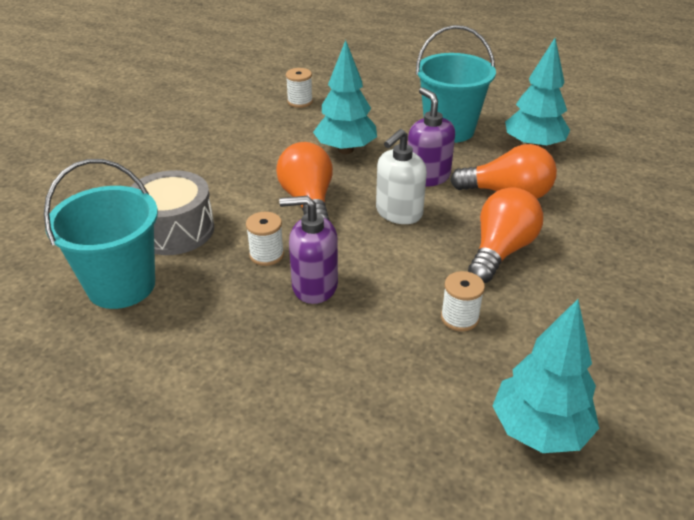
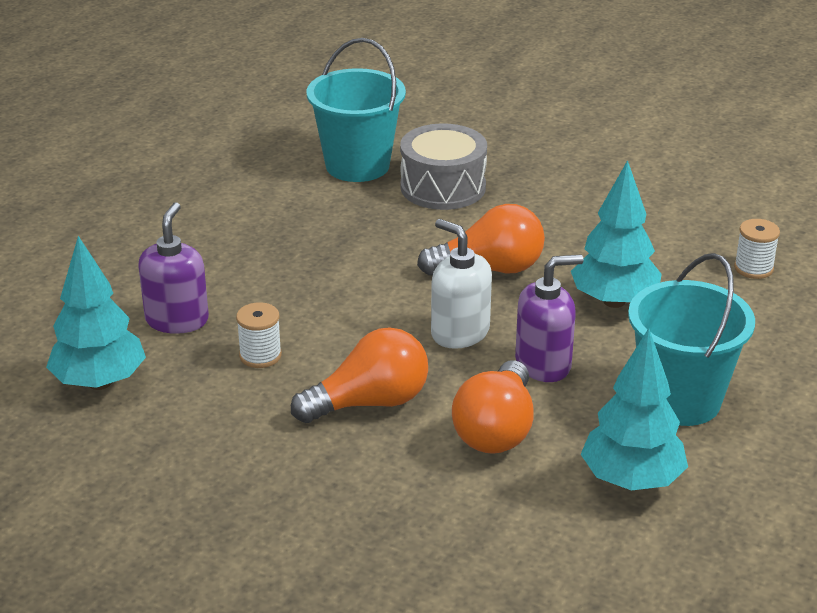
camera: 95 degrees right, 5 degrees down
white spool [246,212,284,266] -> none
purple soap dispenser [279,196,338,304] -> purple soap dispenser moved to [138,202,209,334]
orange light bulb [468,187,543,283] -> orange light bulb turned 60 degrees counterclockwise [291,327,428,423]

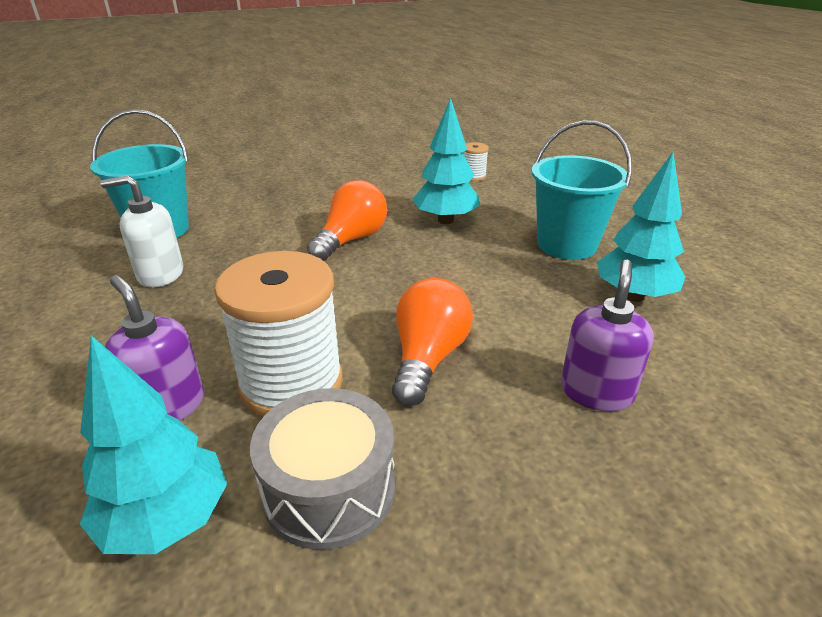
camera: 50 degrees left, 0 degrees up
white spool [236,302,282,368] -> white spool [214,251,343,417], size x2.27
grey drum [400,123,487,210] -> grey drum moved to [250,388,395,550]
white soap dispenser [431,219,492,349] -> white soap dispenser moved to [100,175,183,287]
orange light bulb [452,360,534,454] -> none
purple soap dispenser [515,254,584,382] -> purple soap dispenser moved to [561,260,654,412]

